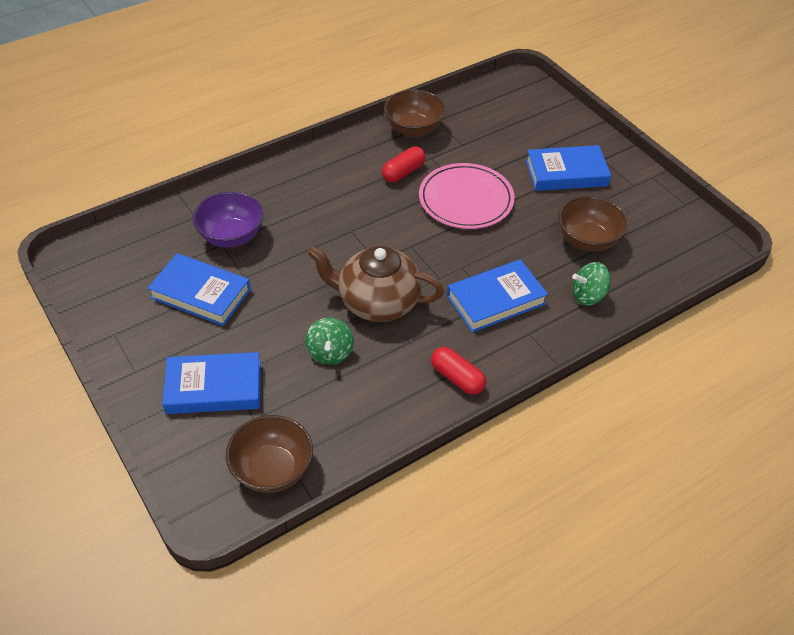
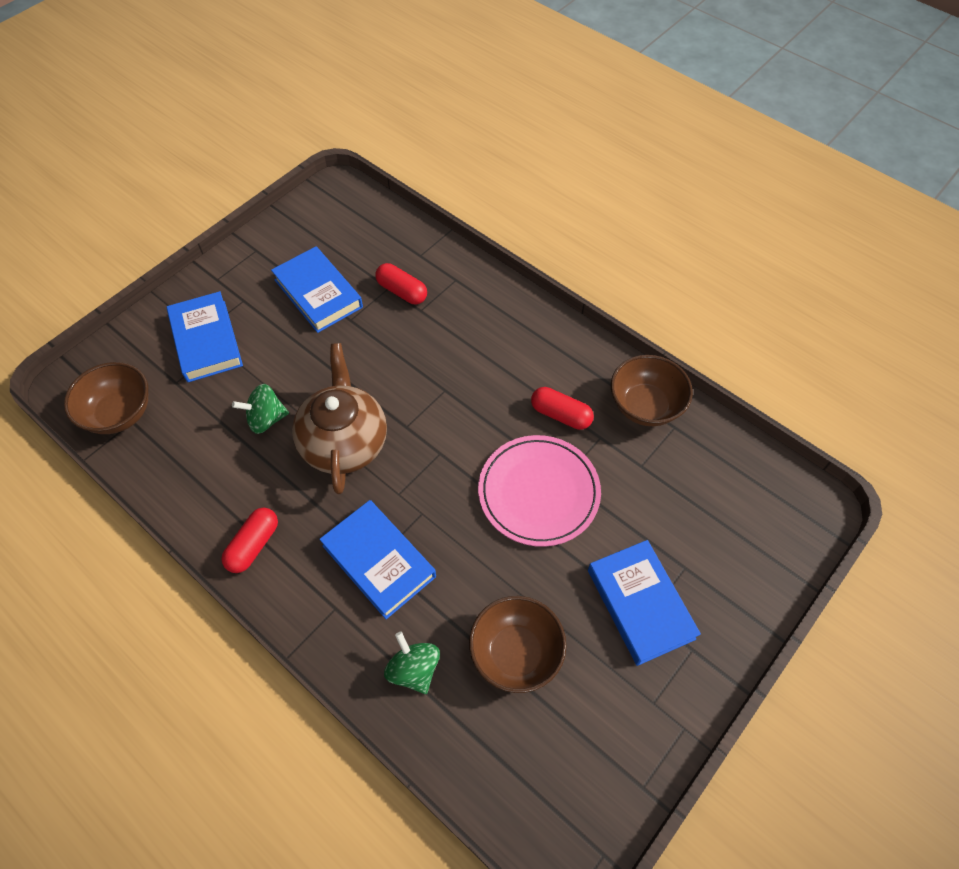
camera: 75 degrees right, 10 degrees up
blue book [148,253,251,326] -> blue book turned 45 degrees counterclockwise [271,246,363,333]
purple bowl [193,192,263,248] -> red capsule [375,263,427,304]

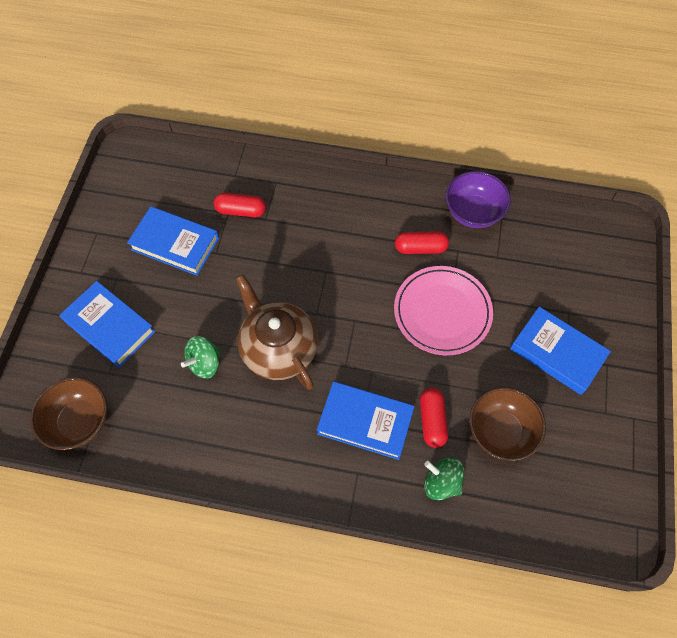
camera: 30 degrees left, 5 degrees up
red capsule [221,508,278,573] -> red capsule moved to [420,388,448,448]
brown bowl [611,355,693,426] -> purple bowl [445,171,511,228]

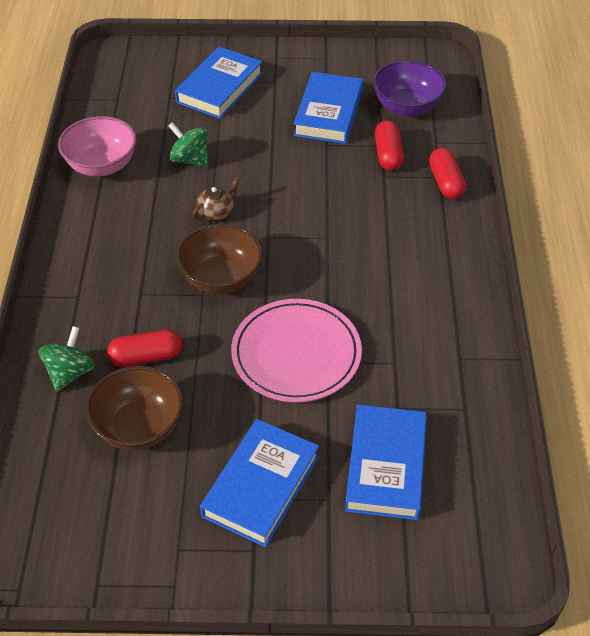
camera: 80 degrees right, 15 degrees down
brown bowl [30,377,107,450] -> brown bowl moved to [176,224,262,294]
brown teapot [236,274,318,390] -> brown teapot [192,177,240,220], size x0.42
blue book [317,381,415,460] -> blue book moved to [345,404,427,520]
red capsule [395,231,449,254] -> red capsule moved to [429,148,466,199]
purple bowl [445,171,511,228] -> purple bowl moved to [373,60,447,117]
none -> pink bowl [58,116,137,177]

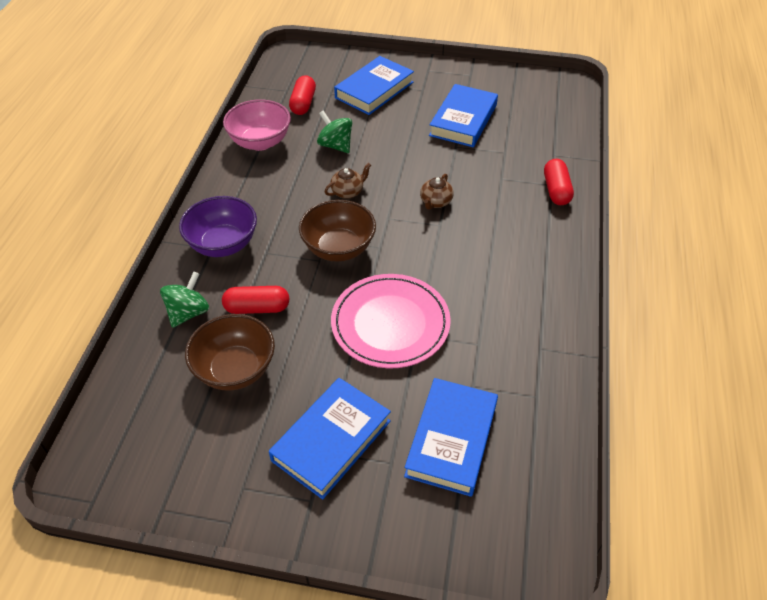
camera: 10 degrees right, 0 degrees up
purple bowl [373,60,447,117] -> purple bowl moved to [179,196,257,257]
red capsule [375,120,404,171] -> red capsule moved to [289,75,316,115]
none -> brown teapot [420,174,454,210]

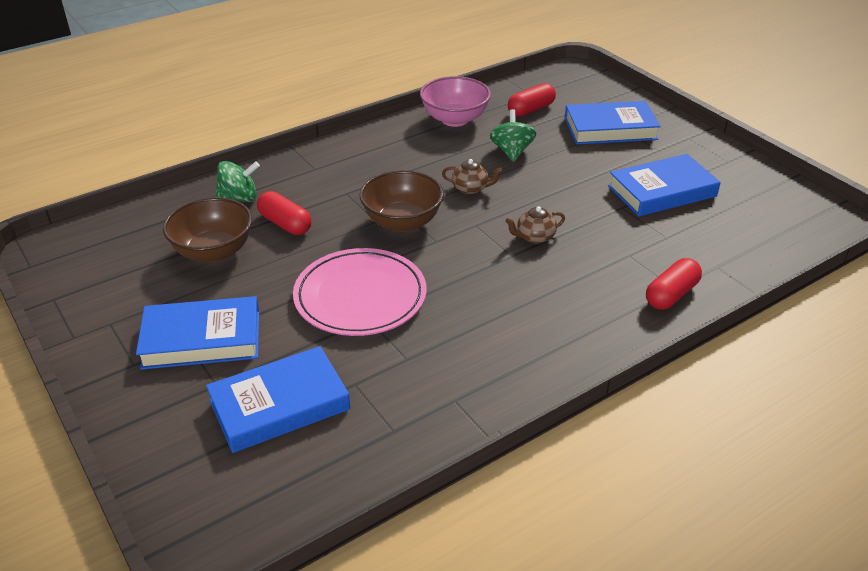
camera: 45 degrees right, 10 degrees down
purple bowl [179,196,257,257] -> none

